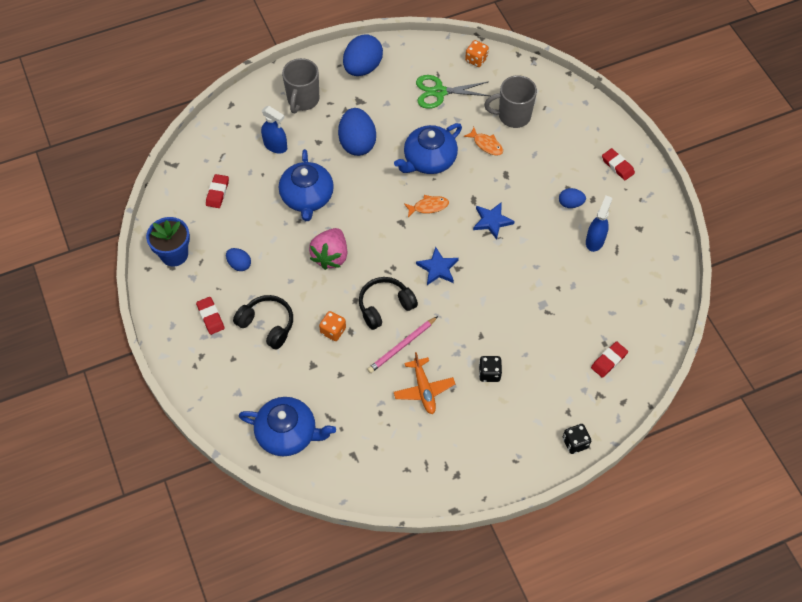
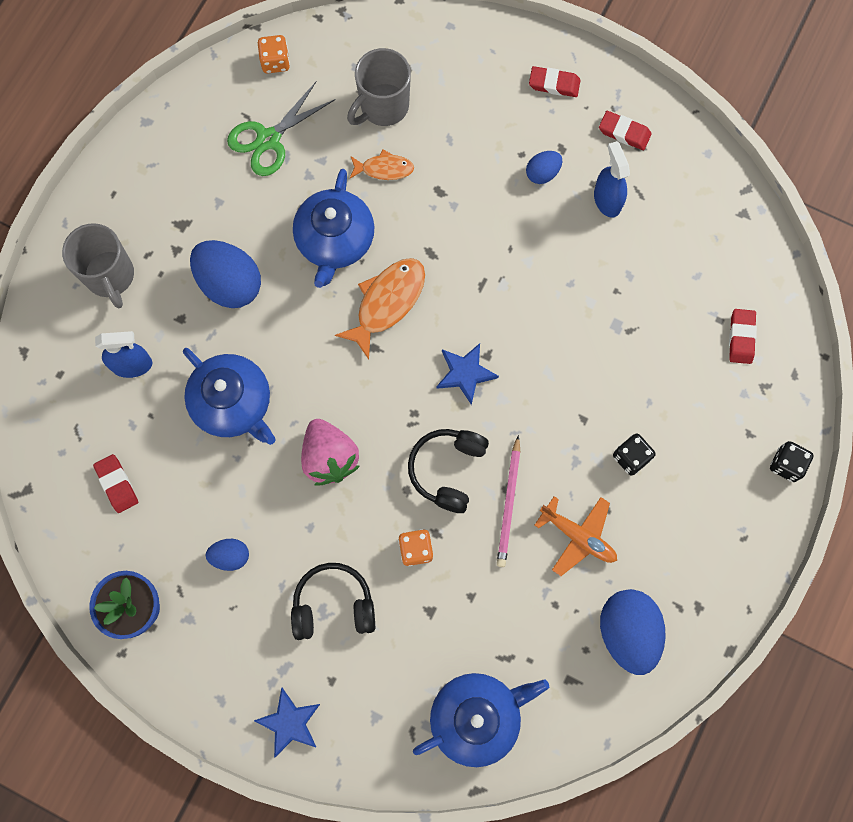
camera: 40 degrees left, 15 degrees up
red eraser [196,297,225,335] -> red eraser moved to [599,111,652,150]
blue egg [343,34,383,76] -> blue egg moved to [600,589,666,675]
orange fish [404,195,449,217] -> orange fish [335,258,425,360], size x1.69
blue star [473,202,515,240] -> blue star moved to [254,688,320,758]

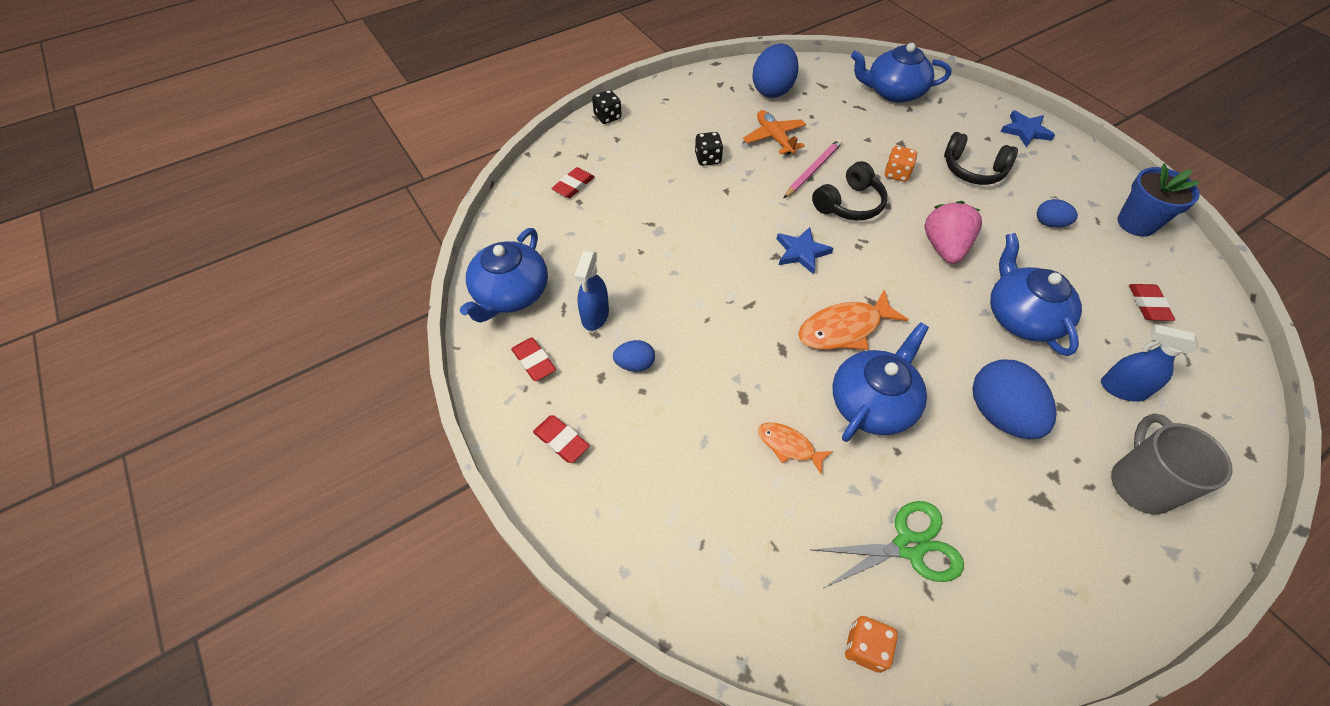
camera: 150 degrees left, 20 degrees down
grey mug [347,48,411,126] -> none
none -> blue teapot [460,228,548,323]

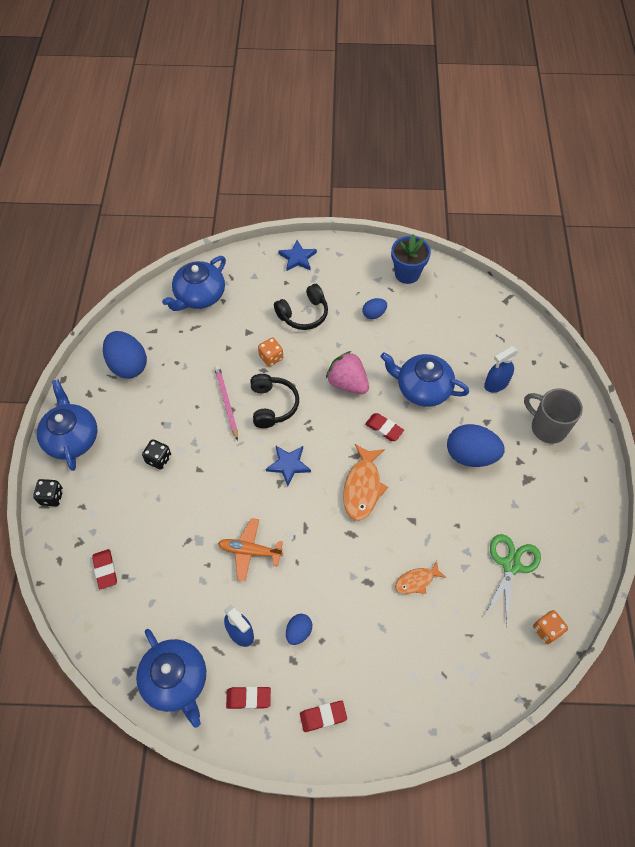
camera: 55 degrees left, 5 degrees up
orange plane [743,110,806,155] -> orange plane moved to [218,518,283,581]
blue teapot [833,322,929,442] -> blue teapot moved to [37,379,97,471]
red eraser [1129,284,1175,321] -> red eraser moved to [365,413,404,441]

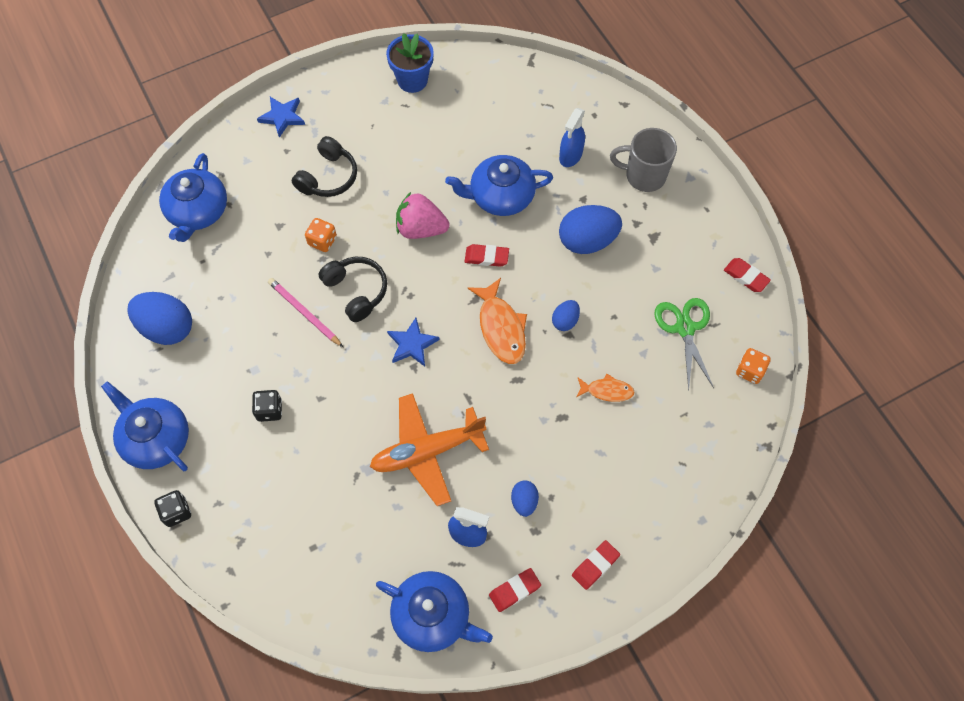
camera: 30 degrees left, 5 degrees up
red eraser [92,549,117,590] -> red eraser moved to [724,258,771,292]
orange plane [218,518,283,581] -> orange plane [370,393,489,506], size x1.58
blue egg [363,298,387,319] -> blue egg moved to [552,300,580,331]
orange fish [395,561,446,594] -> orange fish turned 120 degrees counterclockwise [576,374,635,402]

